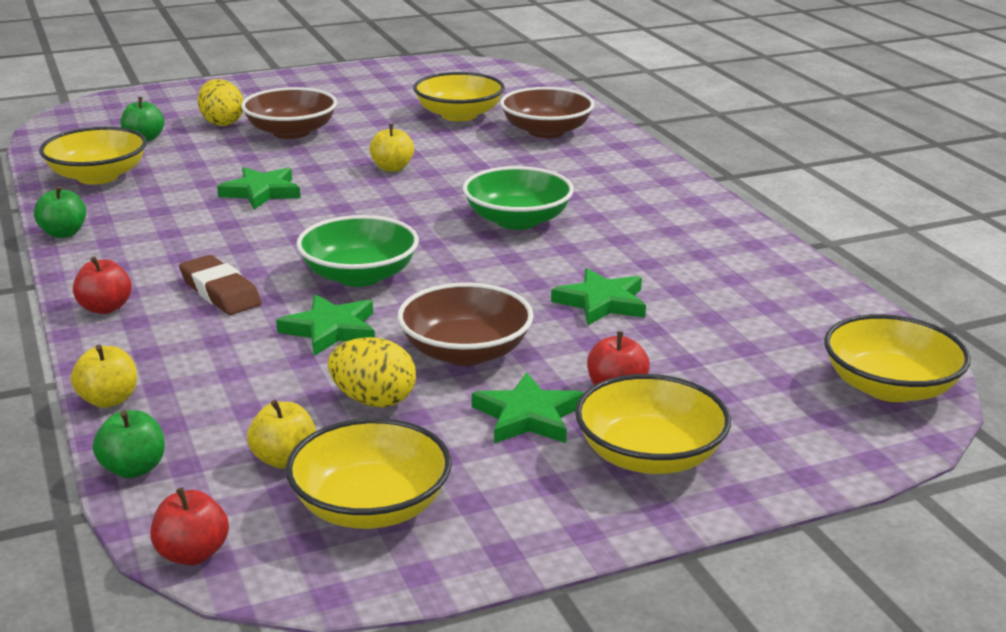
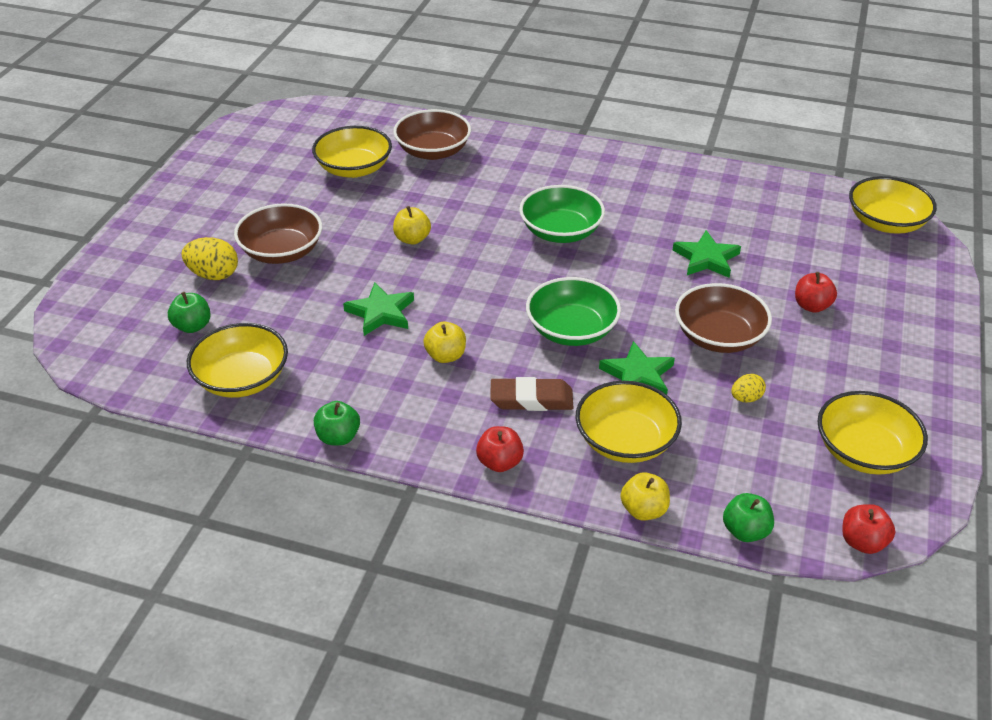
camera: 50 degrees left, 15 degrees up
yellow apple [247,400,316,469] -> yellow apple moved to [423,322,466,363]
yellow egg [328,337,416,407] -> yellow egg [731,374,766,402], size x0.59
green star [472,372,584,443] -> none
yellow bowl [575,374,731,474] -> yellow bowl moved to [576,381,682,463]

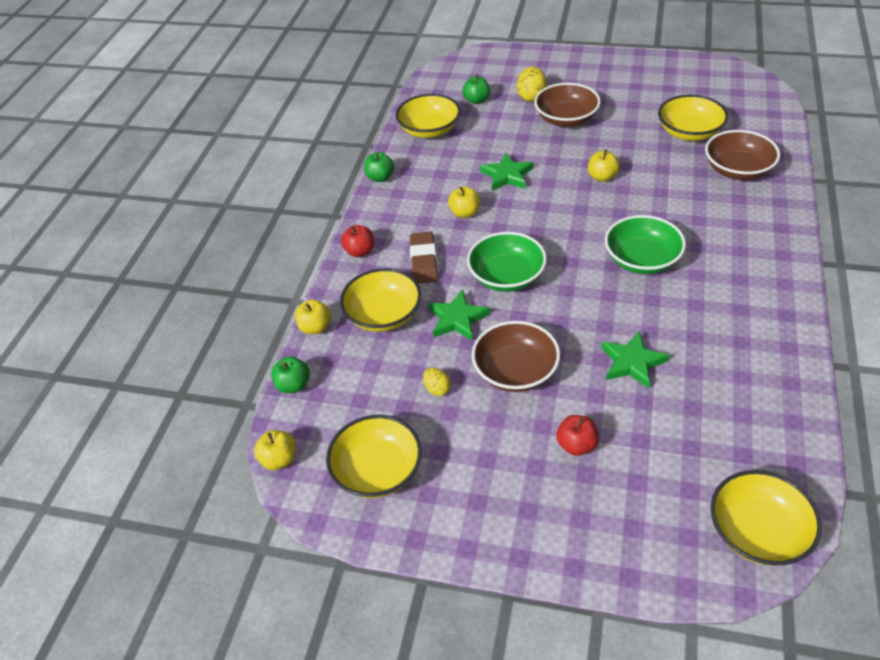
camera: 90 degrees right, 5 degrees up
red apple [842,504,895,554] -> yellow apple [254,430,295,470]

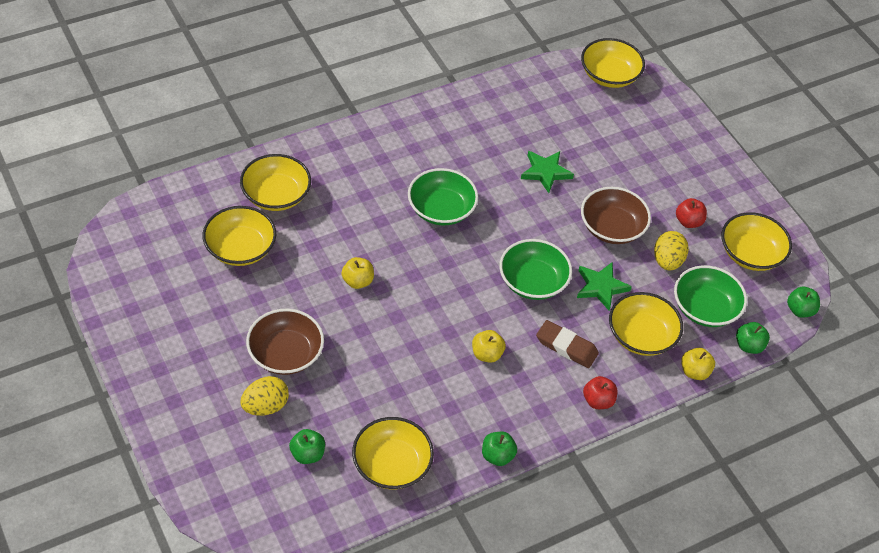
camera: 140 degrees left, 5 degrees up
yellow apple [254,430,295,470] -> green apple [787,286,820,318]
brown eraser [410,232,438,284] -> brown eraser turned 75 degrees clockwise [536,320,599,368]
yellow egg [423,368,451,396] -> yellow egg [654,231,689,270], size x1.69
green star [480,153,534,191] -> none
red apple [556,415,599,456] -> red apple moved to [676,198,707,228]
brown bowl [705,130,780,180] -> yellow bowl [240,154,311,211]
none -> green bowl [674,265,747,327]

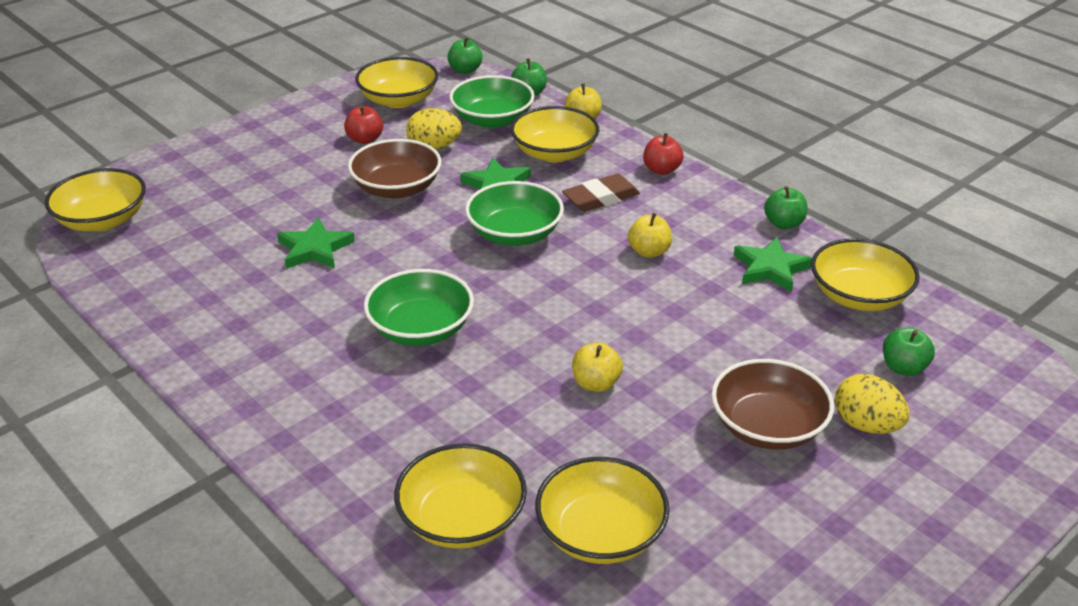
camera: 100 degrees left, 15 degrees down
brown eraser [536,320,599,368] -> brown eraser turned 45 degrees clockwise [562,174,640,212]
none -> green star [734,237,812,292]

